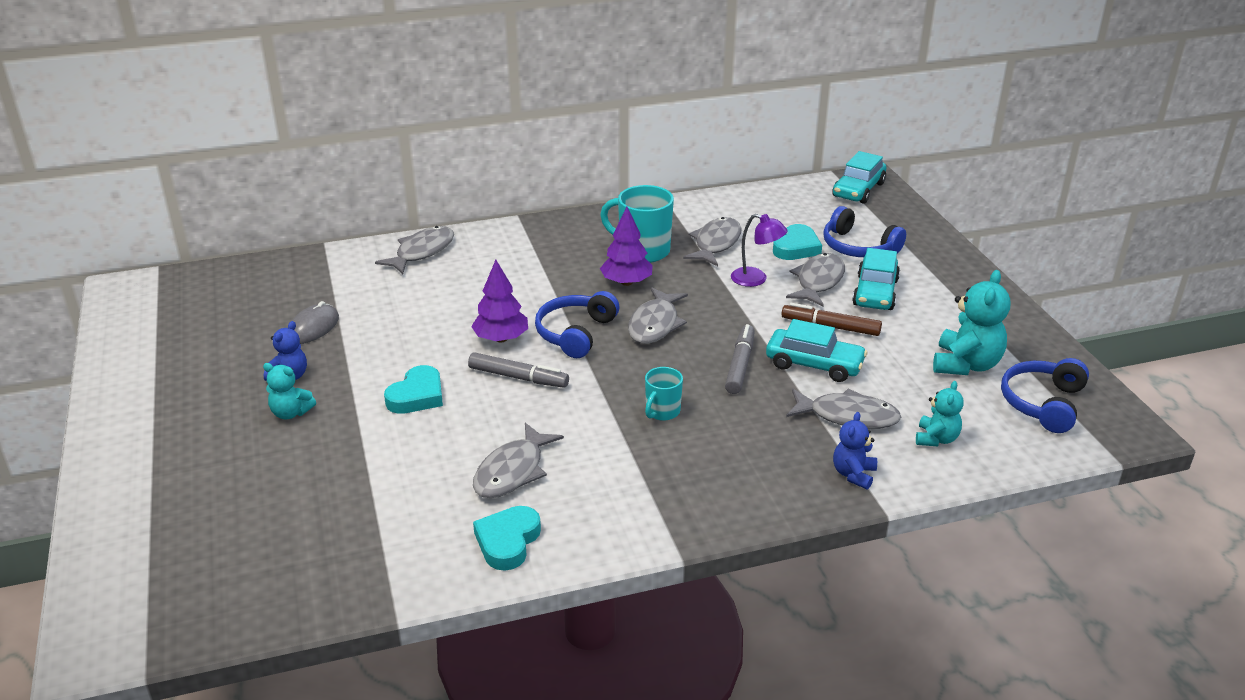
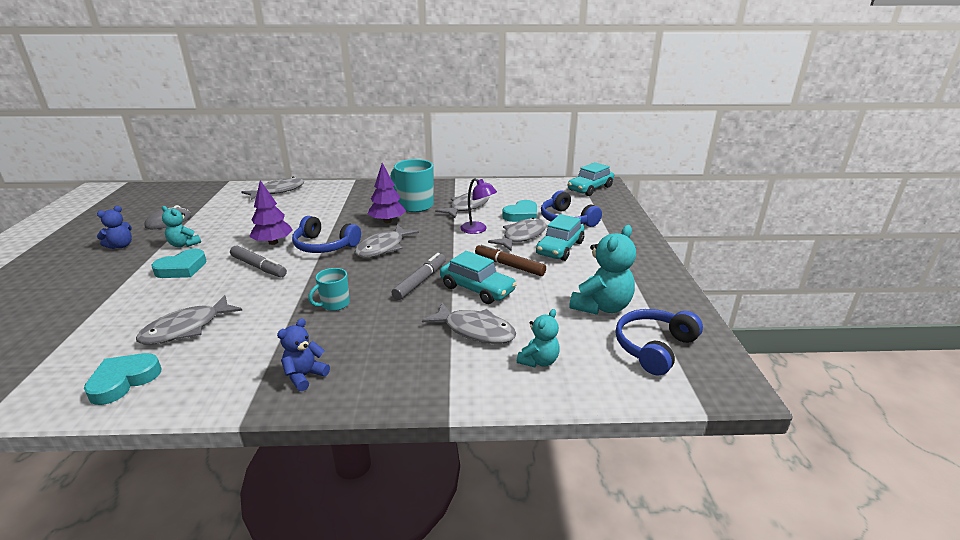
camera: 15 degrees right, 5 degrees down
turquoise teddy bear [263,363,316,419] -> turquoise teddy bear moved to [162,206,201,247]
blue headphones [535,291,619,358] -> blue headphones turned 105 degrees counterclockwise [292,216,361,253]
blue teddy bear [833,412,877,489] -> blue teddy bear moved to [277,318,330,391]

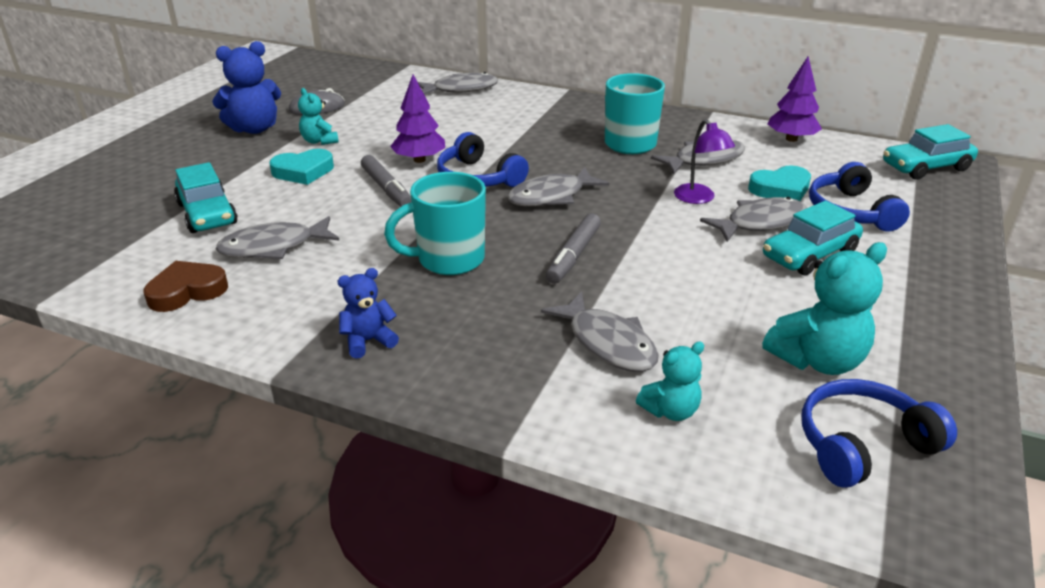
camera: 25 degrees right, 5 degrees up
turquoise heart [84,353,162,405] -> brown heart [143,261,228,312]
blue teddy bear [97,206,132,249] -> blue teddy bear [212,41,281,134], size x1.70
turquoise mug [308,268,350,311] -> turquoise mug [384,172,486,275], size x1.77
purple tree [368,163,406,223] -> purple tree moved to [768,57,822,142]
grey marker [392,253,446,300] -> grey marker turned 150 degrees clockwise [546,213,601,284]
turquoise car [440,251,517,304] -> turquoise car moved to [174,162,238,233]
brown marker [475,243,546,276] -> none

